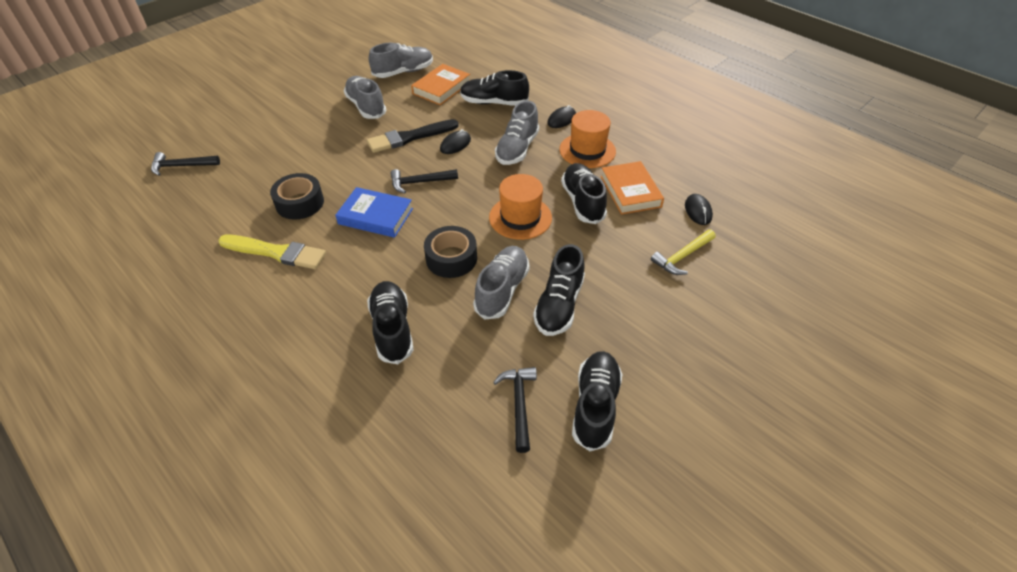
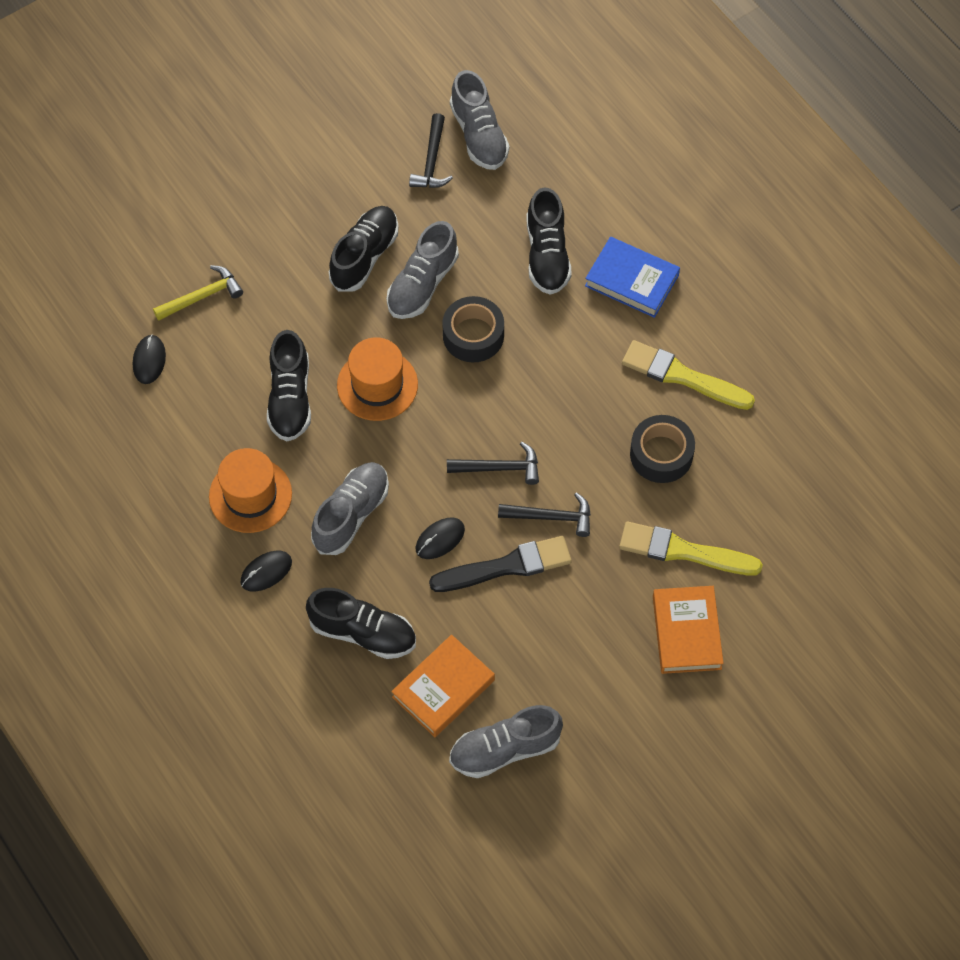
camera: 170 degrees left, 15 degrees up
black hammer [151,152,220,176] -> black hammer moved to [498,492,591,537]
blue book [335,187,413,238] -> blue book moved to [585,237,680,318]
grey shoe [344,76,386,119] -> grey shoe moved to [450,70,509,170]
black shoe [572,351,622,451] -> none
orange book [601,161,664,215] -> orange book moved to [653,586,724,674]
none -> yellow brush [619,522,763,576]

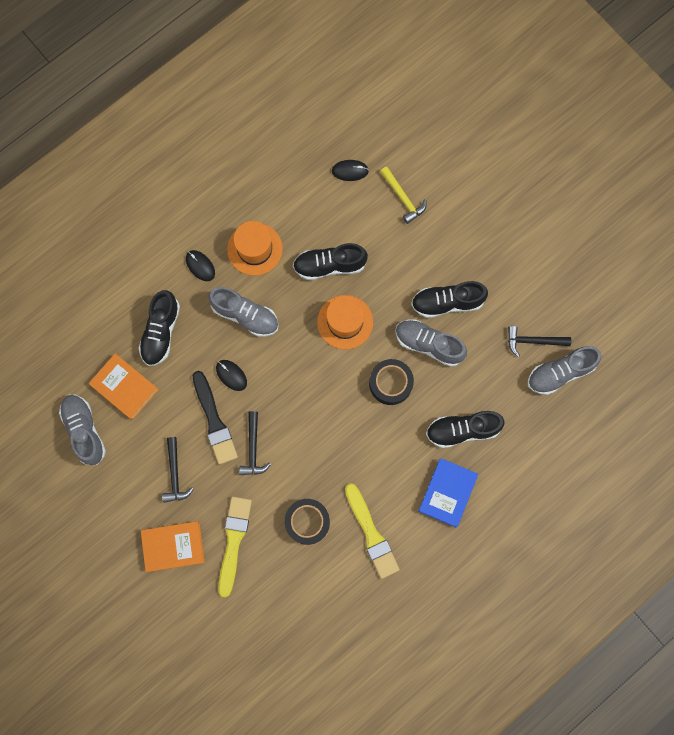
camera: 85 degrees right, 15 degrees up
black shoe [329,206,398,292] -> black shoe turned 150 degrees clockwise [411,281,488,318]
black hammer [447,442,539,485] -> black hammer moved to [162,437,194,503]
yellow brush [622,340,755,410] -> yellow brush turned 135 degrees clockwise [345,483,400,579]

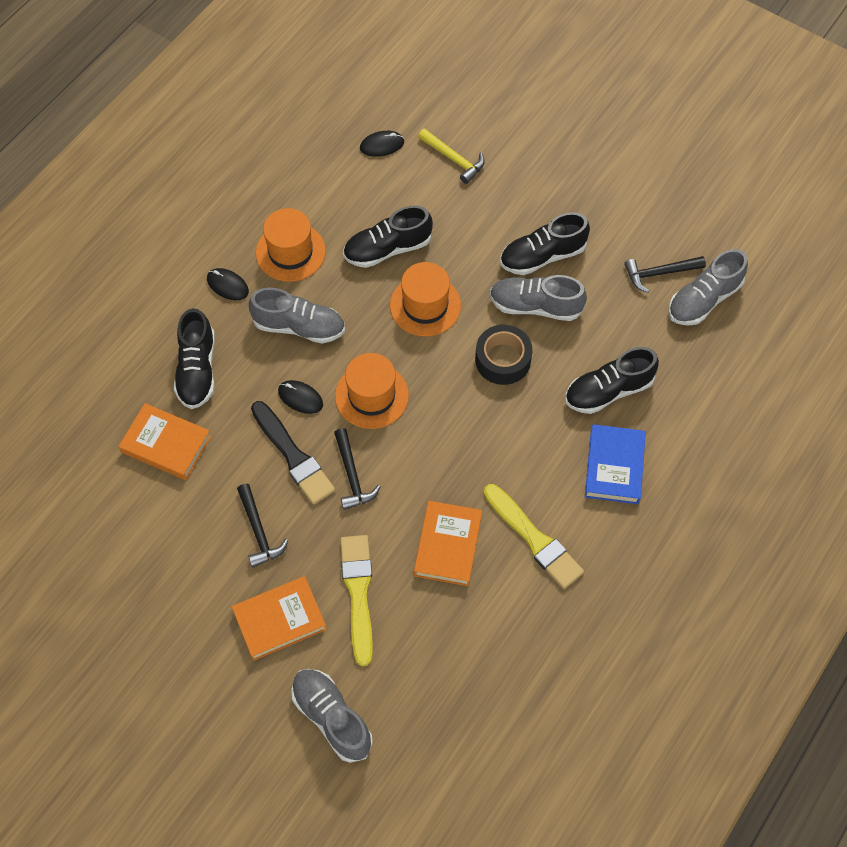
camera: 15 degrees left, 15 degrees down
grey shoe [59,394,106,465] -> grey shoe moved to [291,669,373,763]
black tape [285,499,330,545] -> orange book [414,501,482,586]
none -> orange hat [335,353,409,429]

